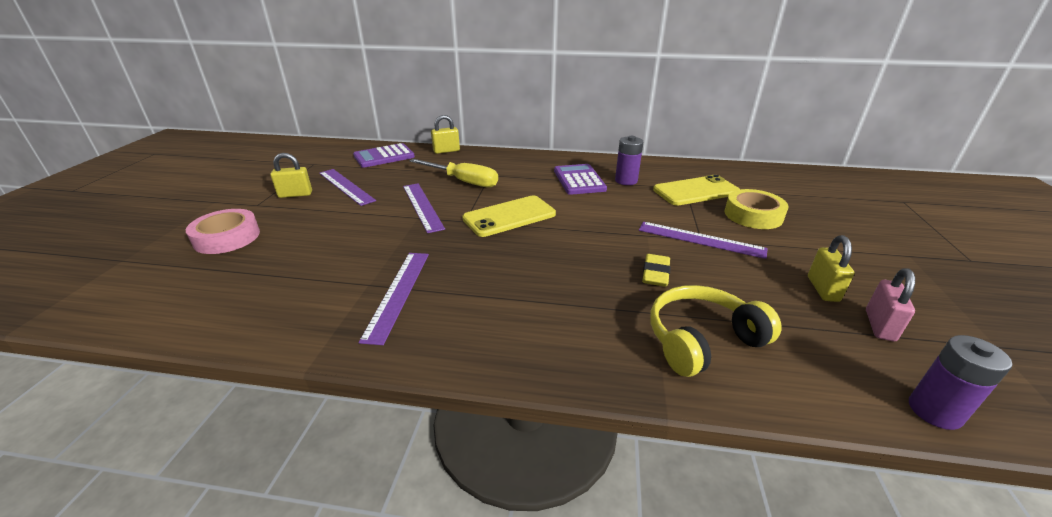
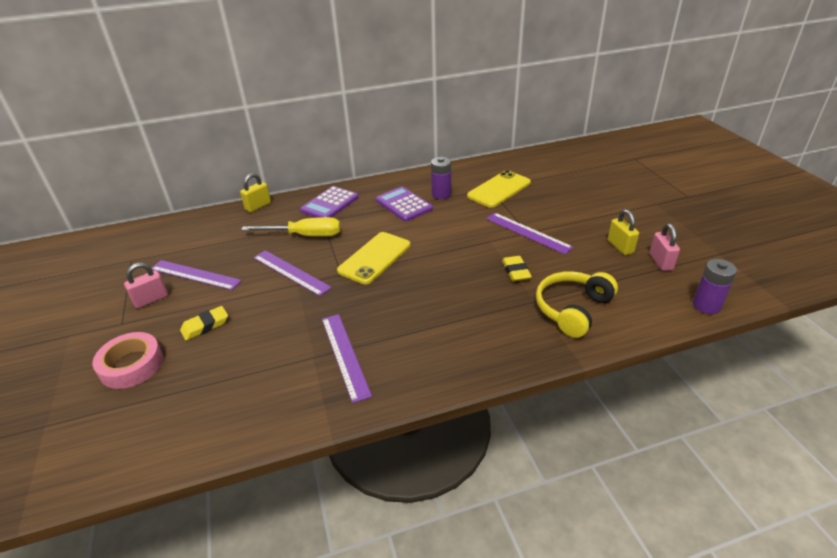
camera: 25 degrees left, 5 degrees up
yellow padlock [270,153,312,198] -> pink padlock [124,263,168,309]
purple calculator [353,143,415,168] -> purple calculator moved to [300,186,359,218]
purple ruler [639,222,768,259] -> purple ruler turned 45 degrees clockwise [486,213,573,254]
yellow tape [725,189,788,229] -> none
none -> yellow eraser [180,306,228,341]

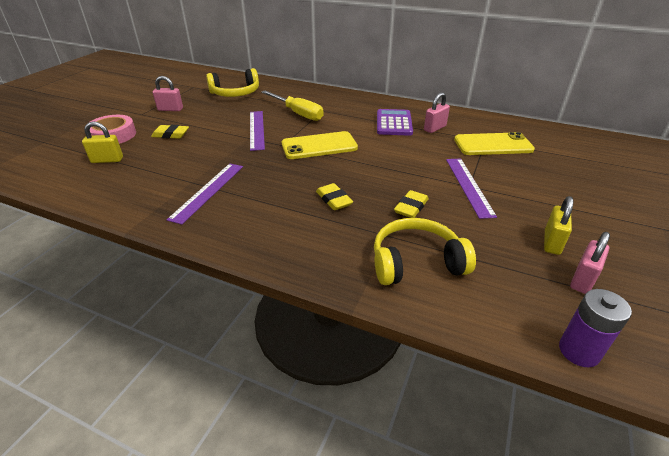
camera: 40 degrees right, 0 degrees up
purple ruler [151,260,242,290] -> none
yellow padlock [240,173,271,213] -> yellow padlock moved to [82,121,123,163]
purple calculator [300,186,359,218] -> none
purple battery [431,157,451,199] -> pink padlock [424,92,450,133]
none -> yellow headphones [206,68,259,97]
none -> yellow eraser [316,183,353,210]

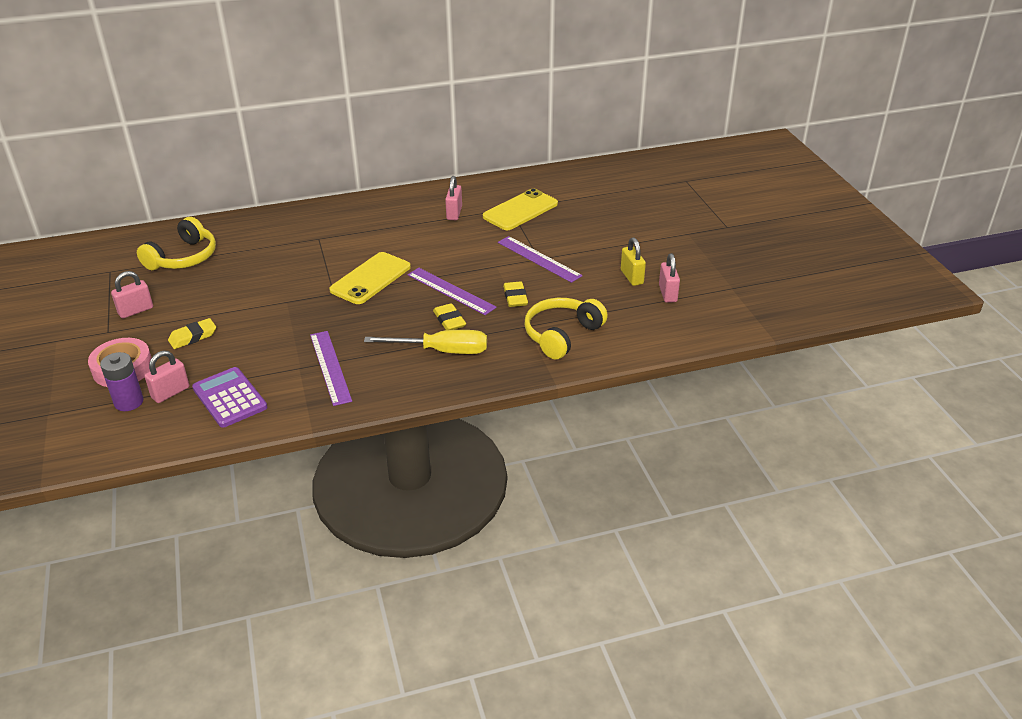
camera: 40 degrees left, 0 degrees up
yellow padlock [82,121,123,163] -> pink padlock [144,350,189,403]
purple ruler [250,111,265,151] -> purple ruler moved to [407,268,497,315]
yellow screwdriver [261,91,324,121] -> yellow screwdriver moved to [364,330,487,354]
yellow eraser [316,183,353,210] -> yellow eraser turned 45 degrees clockwise [433,303,466,330]
purple calculator [377,109,413,136] -> purple calculator moved to [192,367,267,428]
purple battery [559,289,632,367] -> purple battery moved to [100,352,143,411]

